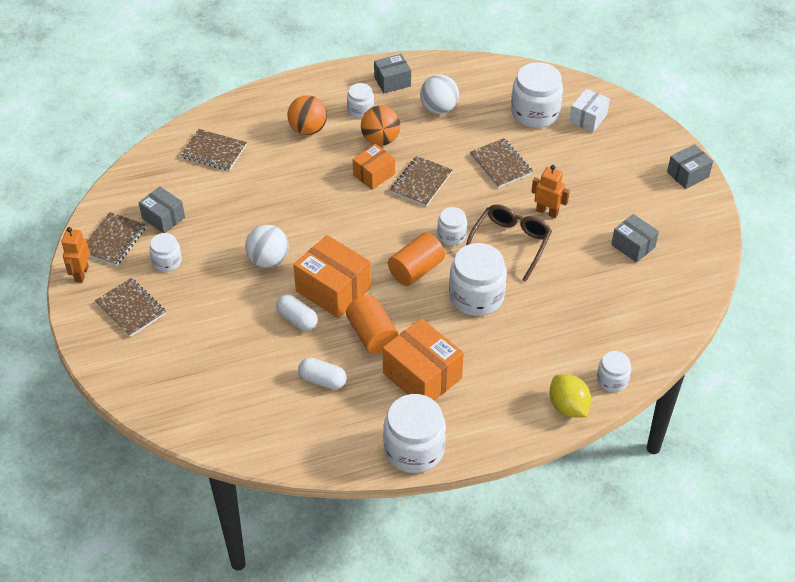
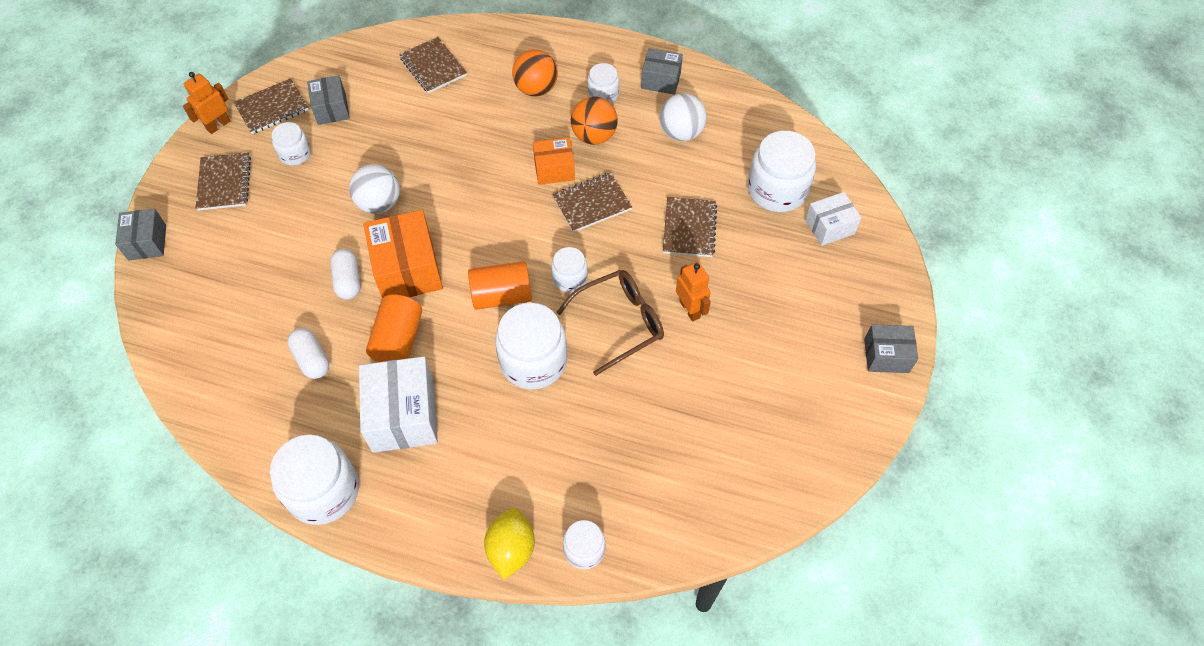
camera: 35 degrees right, 10 degrees up
orange box [383,318,464,401] -> white box [359,356,438,453]
grey box [611,214,659,263] -> grey box moved to [115,209,166,261]

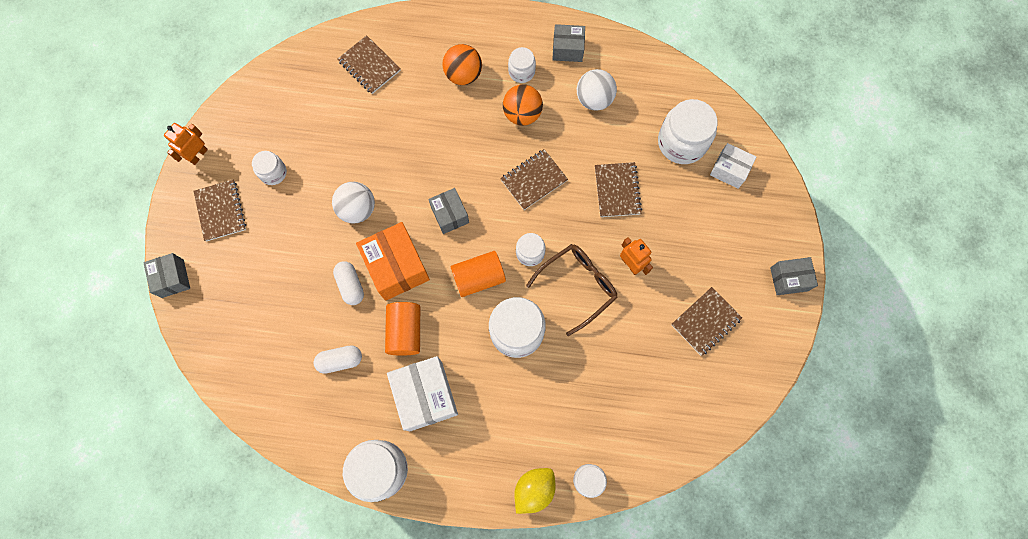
camera: 10 degrees left, 15 degrees up
brown notebook [234,78,309,134] -> brown notebook moved to [671,287,742,356]
white capsule [287,328,329,379] -> white capsule turned 60 degrees counterclockwise [314,345,362,374]
grey box [307,75,350,125] -> grey box moved to [428,188,469,234]
yellow lemon [484,508,535,579] -> yellow lemon turned 45 degrees clockwise [514,468,556,514]
orange box [533,137,575,185] -> none
white box [805,192,861,246] -> white box turned 60 degrees clockwise [710,143,756,189]

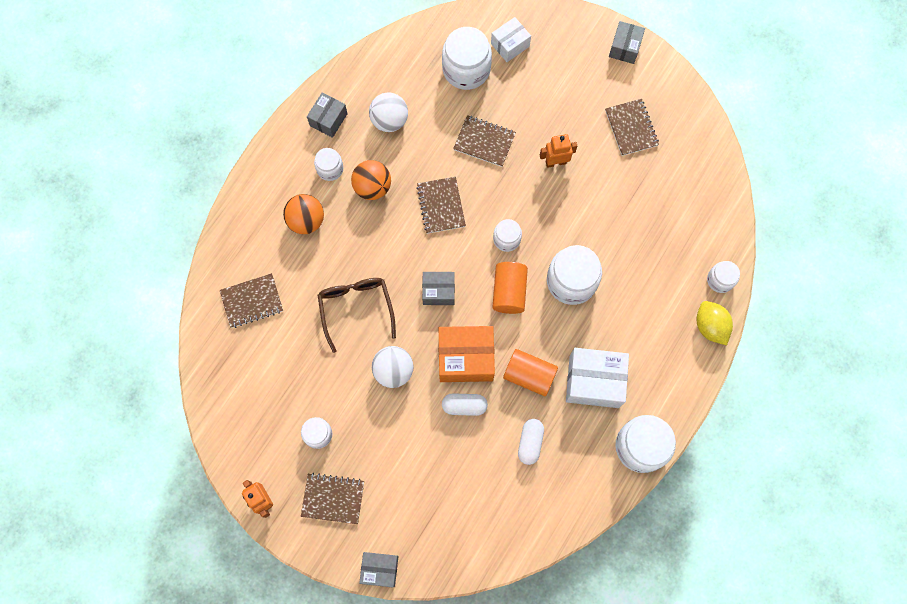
camera: 65 degrees left, 0 degrees up
brown glasses [526,244,618,336] -> brown glasses moved to [318,278,396,353]

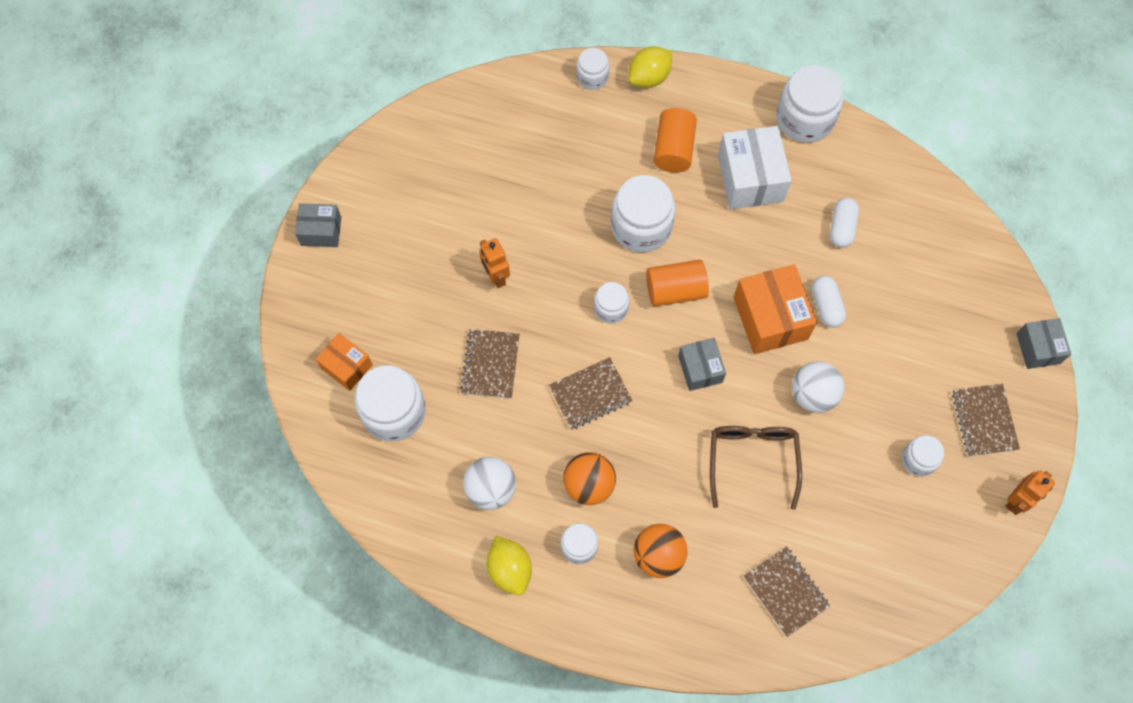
camera: 105 degrees left, 5 degrees down
grey box [307,93,348,138] -> yellow lemon [486,536,532,595]
brown glasses [318,278,396,353] -> brown glasses turned 120 degrees clockwise [710,426,802,510]
white box [491,17,531,62] -> orange box [316,333,373,391]
orange cylinder [503,349,558,396] -> orange cylinder moved to [654,108,697,173]
white capsule [518,419,544,465] -> white capsule turned 75 degrees counterclockwise [830,198,859,248]
brown notebook [605,99,659,156] -> none

